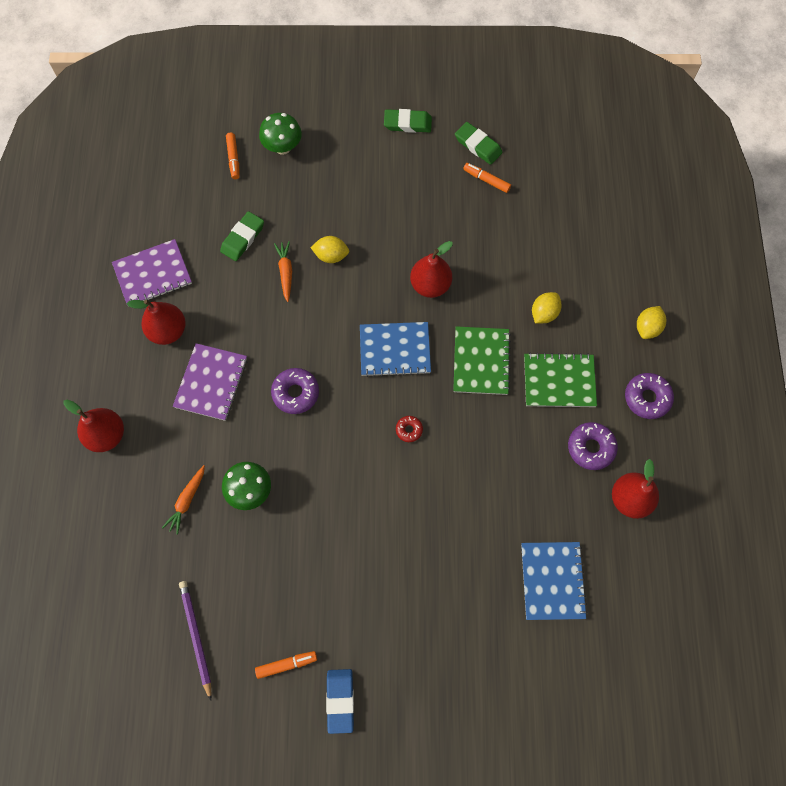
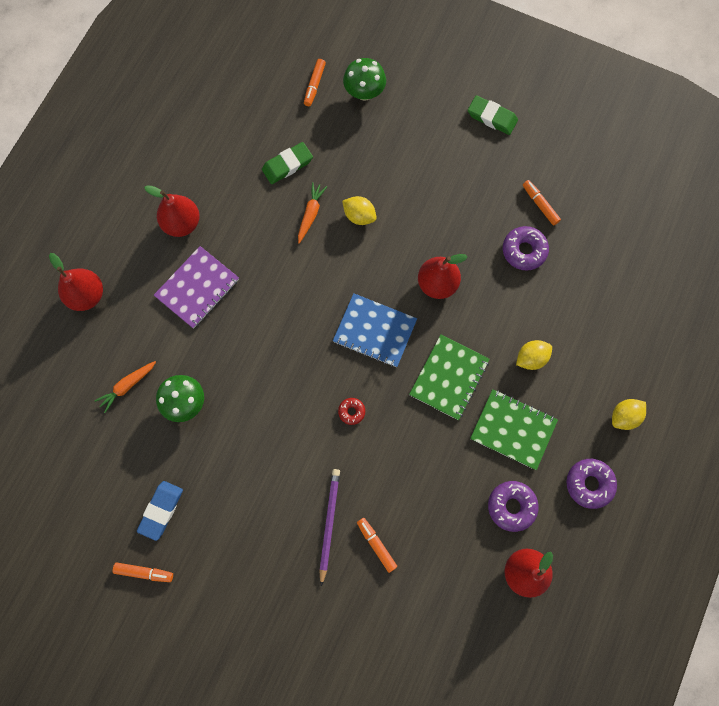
camera: 25 degrees right, 5 degrees up
purple notebook [112,239,192,307] -> none
purple pencil [179,581,212,701] -> purple pencil moved to [319,469,340,586]
purple donut [271,368,319,414] -> purple donut moved to [503,226,549,271]
blue eraser [326,669,354,734] -> blue eraser moved to [137,481,183,541]
green eraser [455,122,502,165] -> none
blue notebook [521,542,588,620] -> none
none -> orange marker [357,518,397,573]

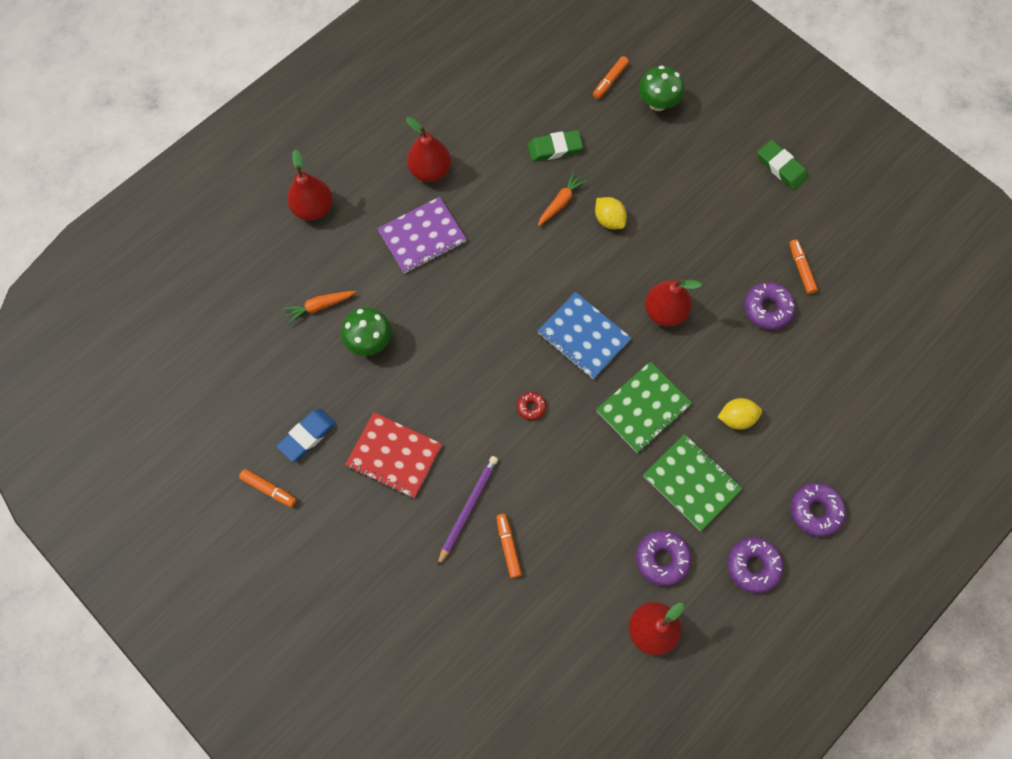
camera: 20 degrees right, 5 degrees down
yellow lemon [612,399,646,430] -> purple donut [791,483,846,537]
none -> red notebook [345,412,442,498]

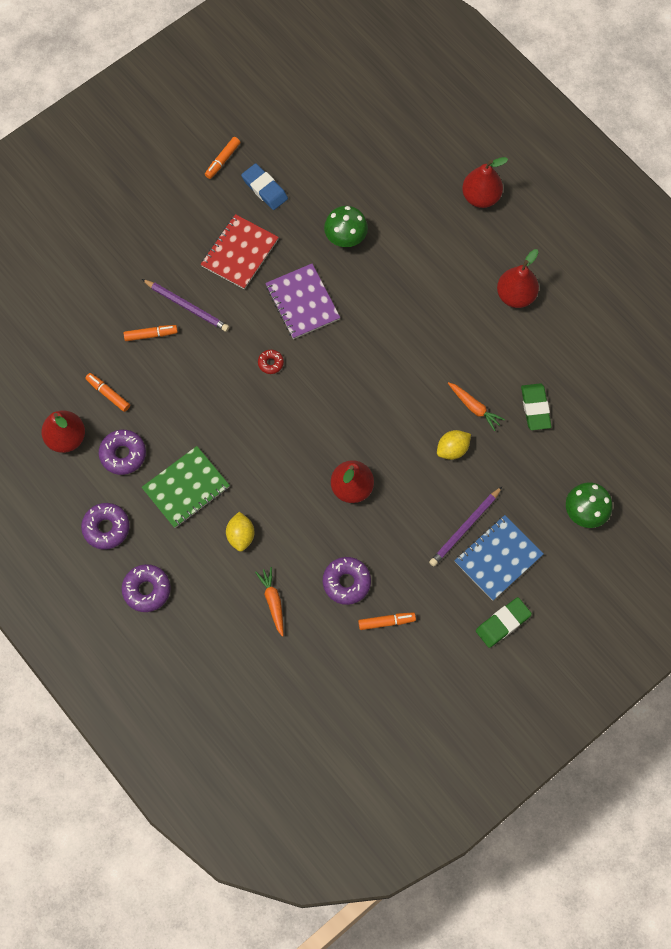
camera: 95 degrees right, 0 degrees up
orange carrot [283,291,356,323] -> orange carrot moved to [255,567,284,637]
purple notebook [377,197,467,274] -> purple notebook moved to [265,264,340,339]
blue notebook [538,292,631,379] -> blue notebook moved to [454,515,544,601]
orange marker [593,56,629,99] -> orange marker moved to [85,373,130,412]
green notebook [596,362,692,453] -> none
none -> purple pencil [429,487,502,567]

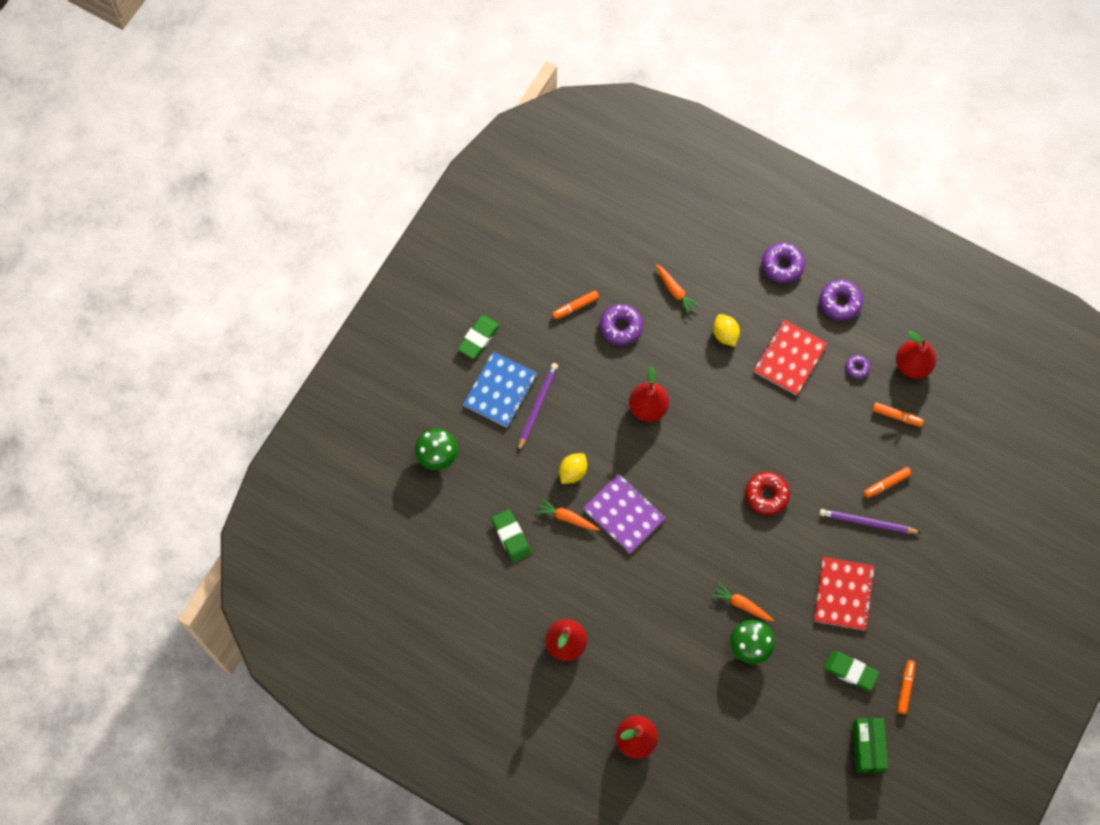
camera: 160 degrees right, 0 degrees up
purple donut [99,430,146,475] -> purple donut [846,355,870,379], size x0.56
green notebook [142,446,230,528] -> red notebook [753,320,828,395]
blue eraser [241,163,288,210] -> green eraser [824,651,879,691]
red donut [258,350,284,374] -> red donut [745,472,790,515], size x1.77
purple notebook [265,264,340,339] -> purple notebook moved to [583,474,666,553]
none -> orange carrot [711,582,774,622]
none -> green box [853,718,888,773]

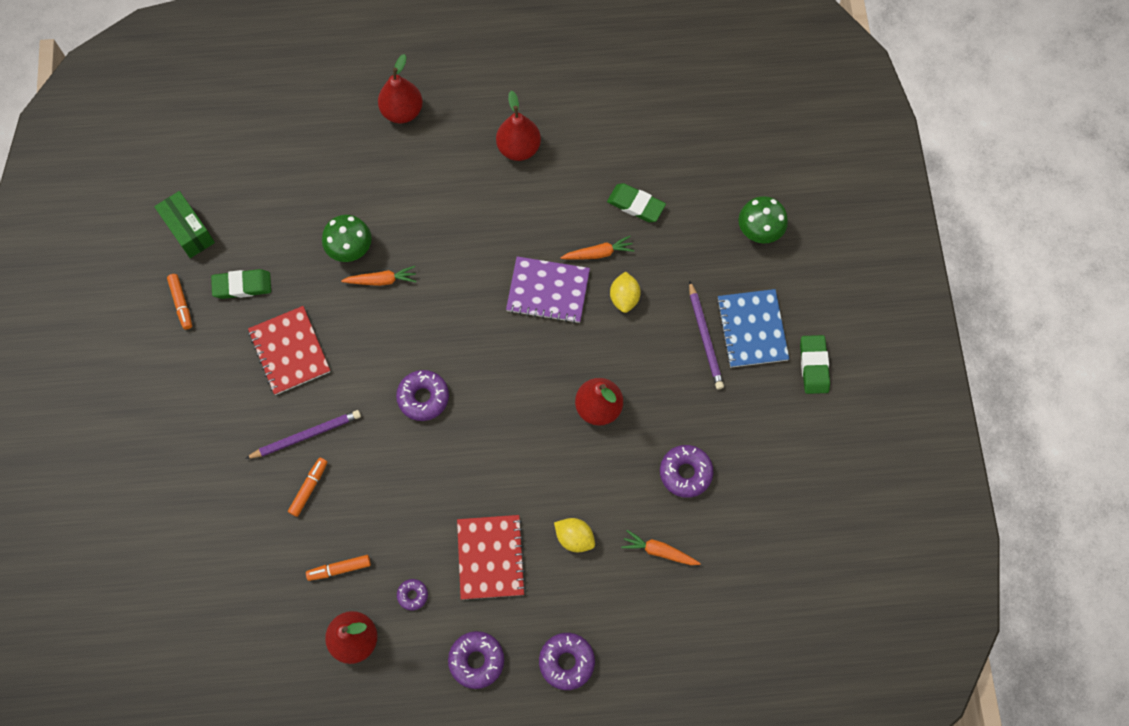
camera: 145 degrees right, 0 degrees up
orange marker [552,290,599,320] -> none
red donut [745,472,790,515] -> purple donut [396,370,449,421]

